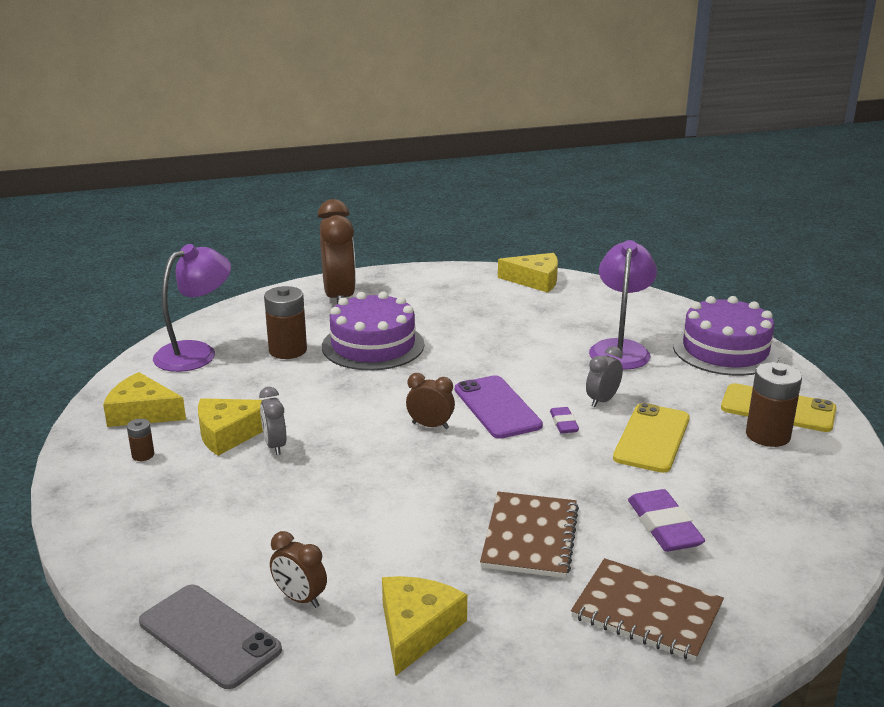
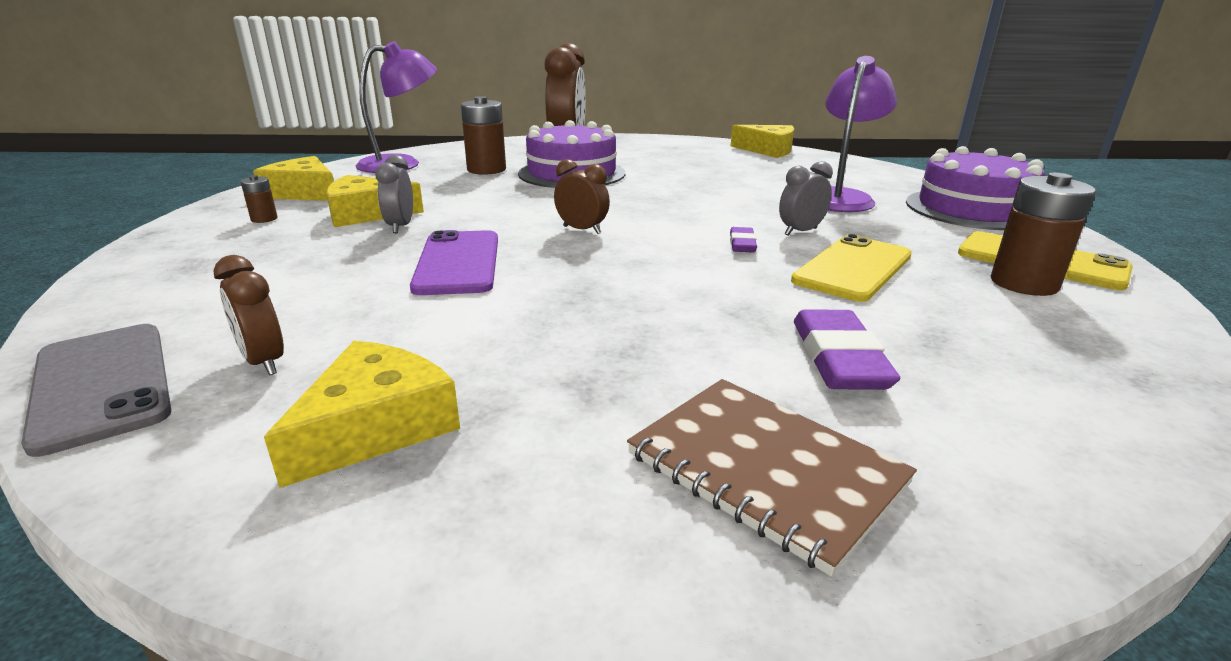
camera: 15 degrees right, 0 degrees up
purple phone [455,375,543,439] -> purple phone moved to [410,230,498,295]
brown notebook [480,492,579,578] -> none

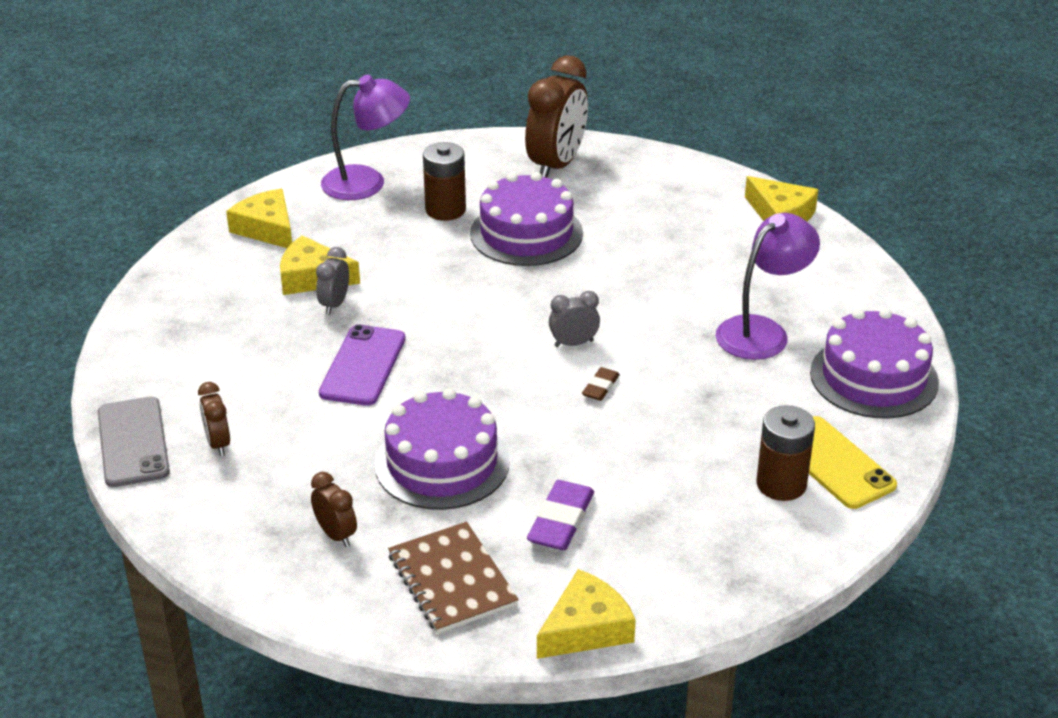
camera: 20 degrees right, 10 degrees up
brown battery [241,175,278,223] -> none
yellow cheese [264,341,460,488] -> yellow cheese moved to [537,569,636,659]
brown clock [554,159,610,234] -> brown clock moved to [311,472,357,547]
purple eraser [730,227,757,253] -> brown eraser [582,367,620,401]
grey clock [779,161,833,236] -> grey clock moved to [549,291,600,347]
yellow phone [791,234,912,302] -> none
none -> purple cake [374,388,510,510]

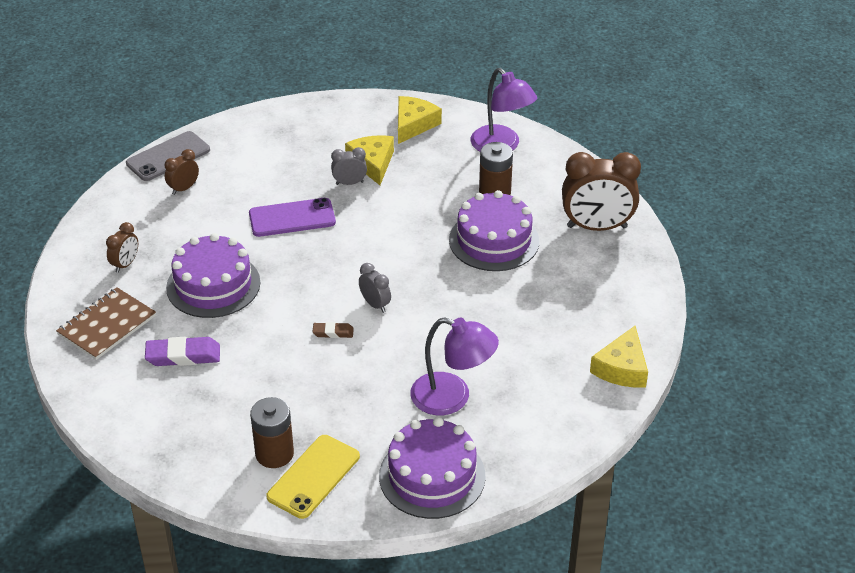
camera: 65 degrees right, 5 degrees up
yellow cheese [537,569,636,659] -> none

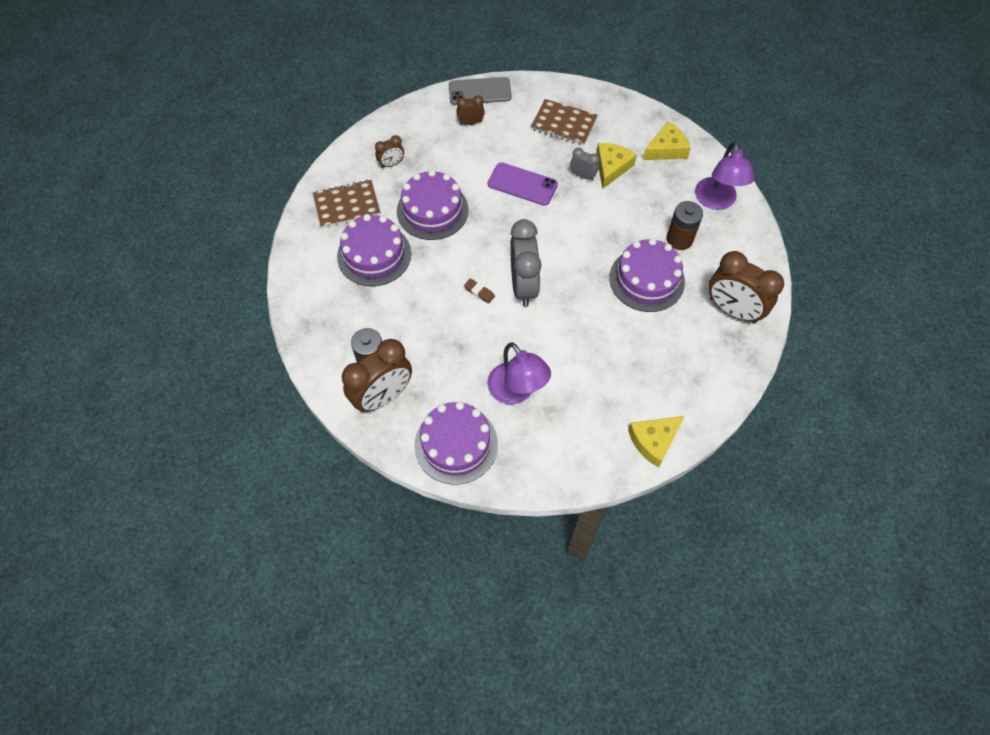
camera: 35 degrees right, 20 degrees up
purple eraser [145,337,220,366] -> purple cake [337,214,411,286]
yellow phone [266,435,360,519] -> brown clock [342,339,412,413]
grey clock [359,263,391,313] -> grey clock [510,219,541,307], size x2.07
none -> brown notebook [531,99,598,146]

